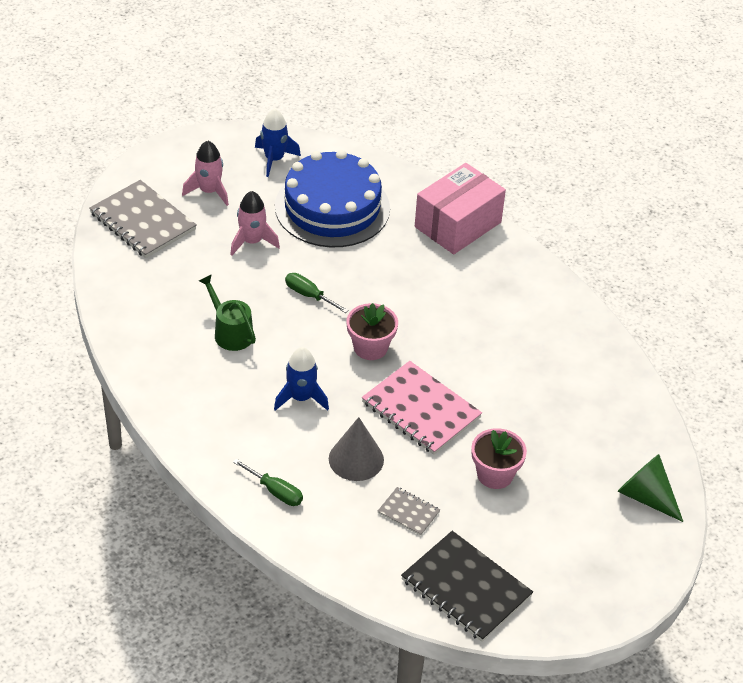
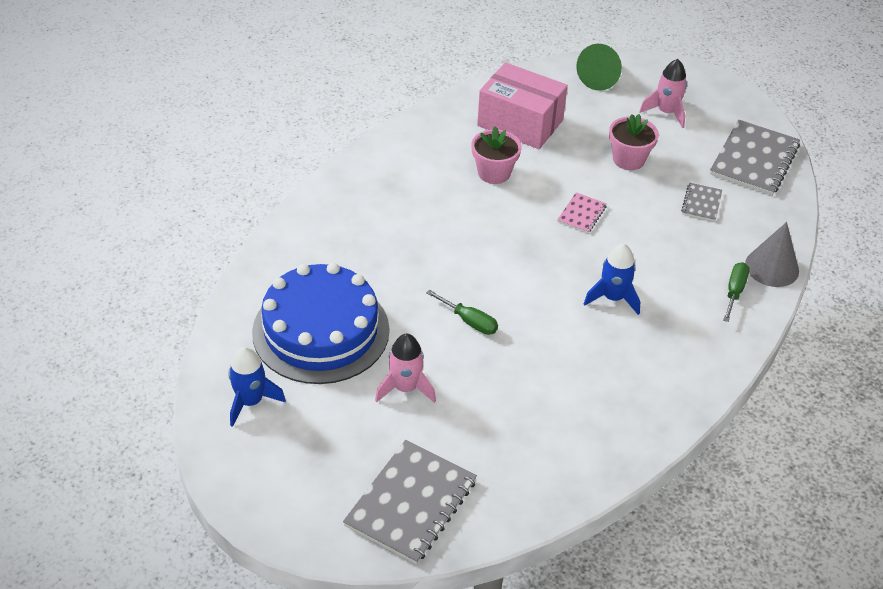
camera: 105 degrees left, 0 degrees up
pink rocket [182,141,229,206] -> pink rocket moved to [639,59,687,128]
green watering can [199,274,256,351] -> none
green screwdriver [285,273,349,313] -> green screwdriver turned 75 degrees counterclockwise [426,290,498,335]
grey cone [329,417,384,481] -> grey cone moved to [745,222,799,287]
pink flower pot [347,303,398,360] -> pink flower pot moved to [471,126,522,184]
pink notebook [362,361,482,455] -> pink notebook [557,192,607,233], size x0.49
black notebook [401,531,533,642] -> grey notebook [710,120,800,196]
pink box [415,163,506,254] -> pink box moved to [477,62,568,149]

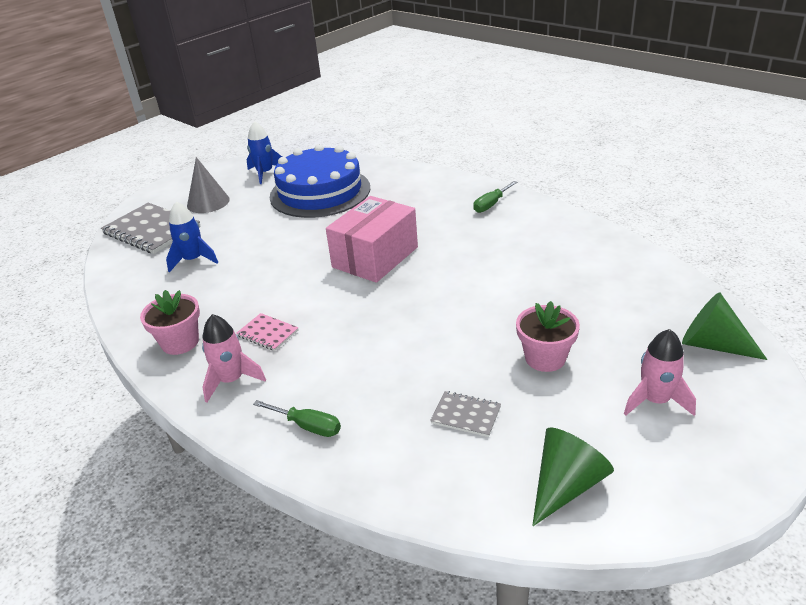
camera: 100 degrees right, 10 degrees down
pink rocket [375,334,436,403] -> pink rocket moved to [202,314,266,403]
green screwdriver [426,290,498,335] -> green screwdriver moved to [473,181,518,213]
pink flower pot [471,126,522,184] -> pink flower pot moved to [140,290,200,355]
pink box [477,62,568,149] -> pink box moved to [326,196,418,283]
pink notebook [557,192,607,233] -> pink notebook moved to [236,313,299,351]
blue rocket [584,244,640,315] -> blue rocket moved to [166,202,218,273]
grey notebook [710,120,800,196] -> green cone [532,427,614,526]
grey cone [745,222,799,287] -> grey cone moved to [187,157,230,213]

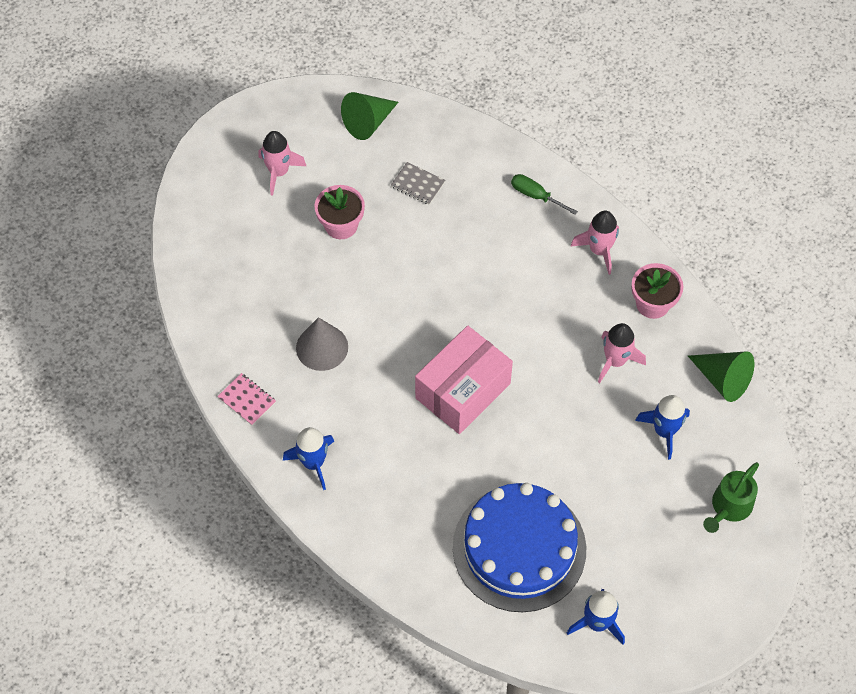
camera: 175 degrees left, 25 degrees up
grey notebook [101,203,200,254] -> green watering can [703,462,759,533]
grey cone [187,157,230,213] -> grey cone moved to [296,317,348,371]
pink notebook [236,313,299,351] -> pink notebook moved to [217,373,276,426]
green screwdriver [473,181,518,213] -> blue rocket [283,427,334,490]
green cone [682,292,768,360] -> green cone moved to [688,351,754,402]
none -> pink rocket [598,323,646,383]

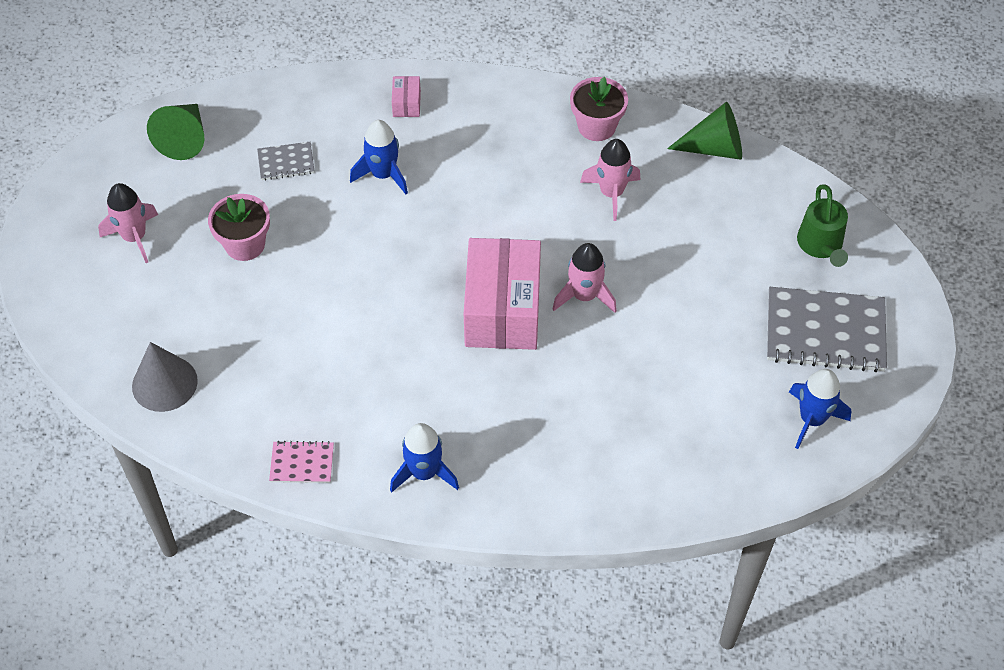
camera: 40 degrees left, 5 degrees down
grey cone [296,317,348,371] -> grey cone moved to [132,342,198,412]
blue cake [453,483,586,612] -> none
green screwdriver [511,174,578,215] -> pink box [392,76,421,117]
pink rocket [571,211,619,275] -> pink rocket moved to [552,243,617,313]
blue rocket [635,395,690,460] -> blue rocket moved to [350,120,408,194]
none -> grey notebook [767,287,887,372]

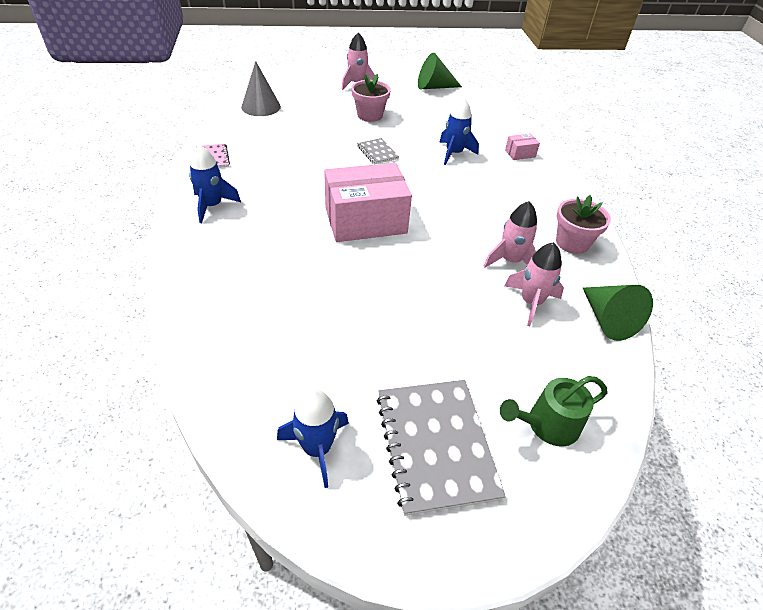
camera: 70 degrees right, 10 degrees down
grey notebook [257,142,314,180] -> grey notebook moved to [357,138,399,165]
pink rocket [552,243,617,313] -> pink rocket moved to [505,242,564,326]

